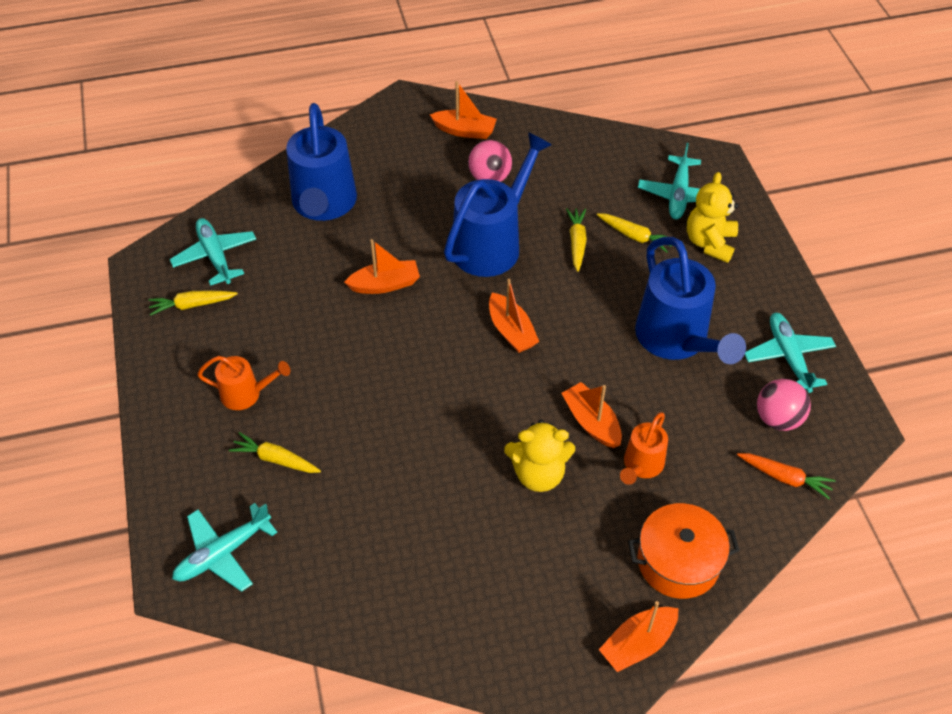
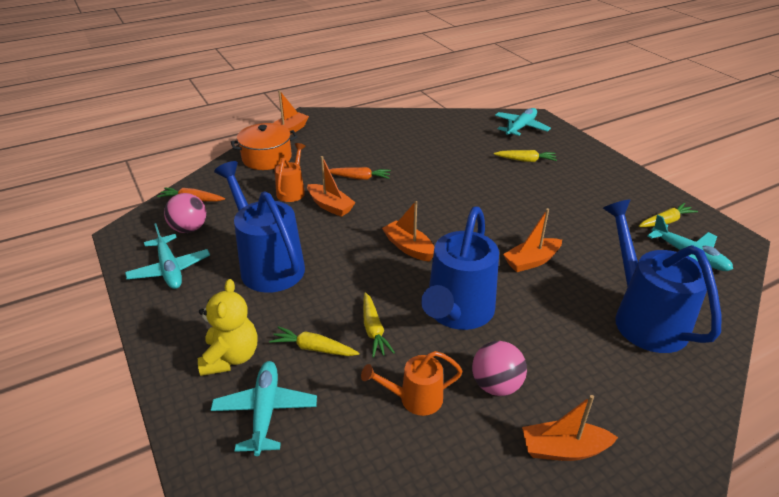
camera: 165 degrees right, 15 degrees down
orange watering can [197,356,290,410] -> orange watering can moved to [361,351,463,416]
yellow teddy bear [504,420,575,492] -> orange carrot [329,167,391,180]

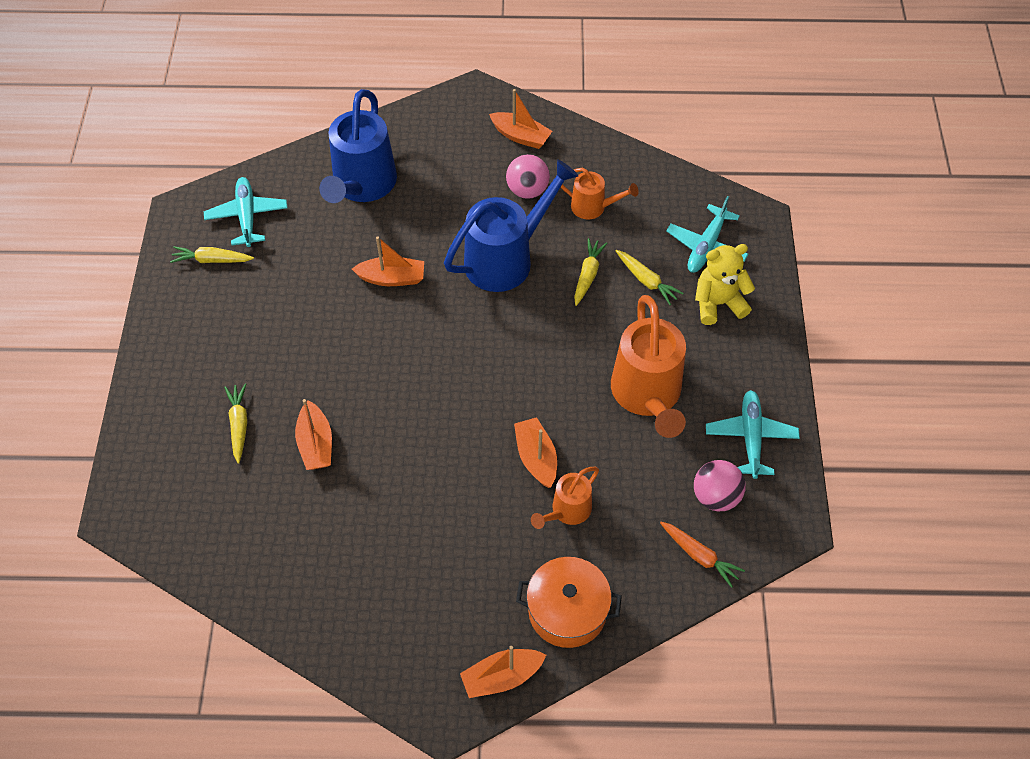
camera: 150 degrees left, 20 degrees up
yellow teddy bear [198,279,257,376] -> yellow teddy bear turned 45 degrees clockwise [695,244,755,325]
blue watering can [214,161,305,293] -> orange watering can [611,295,686,438]
orange carrot [329,167,391,180] -> none
orange boat [382,201,434,261] -> orange boat moved to [295,399,332,470]
yellow carrot [494,150,557,162] -> yellow carrot turned 45 degrees clockwise [224,384,247,463]
turquoise plane [495,108,551,137] -> none

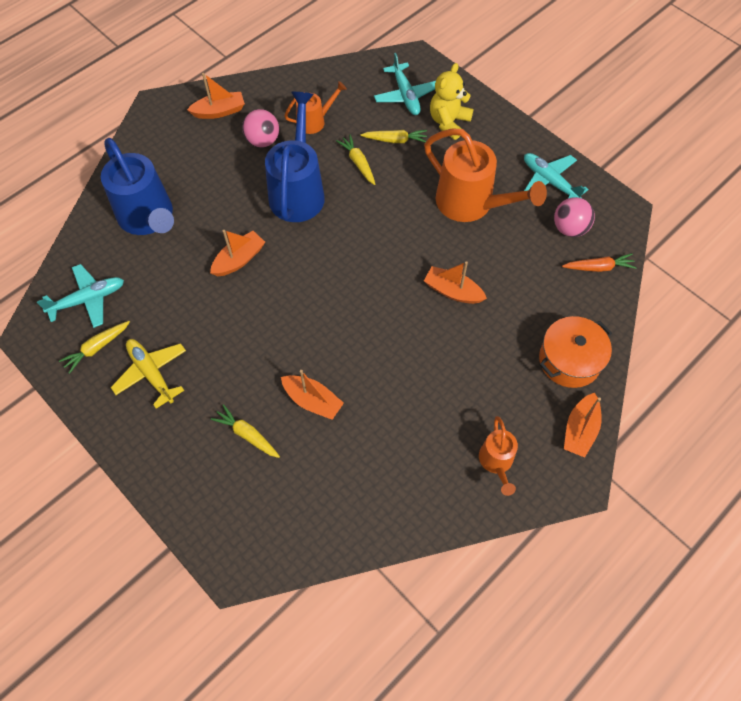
camera: 45 degrees left, 5 degrees up
turquoise plane [204,177,287,247] -> turquoise plane turned 120 degrees clockwise [37,264,124,328]
orange watering can [531,467,599,529] -> orange watering can moved to [479,416,518,496]
none -> yellow plane [110,339,186,409]

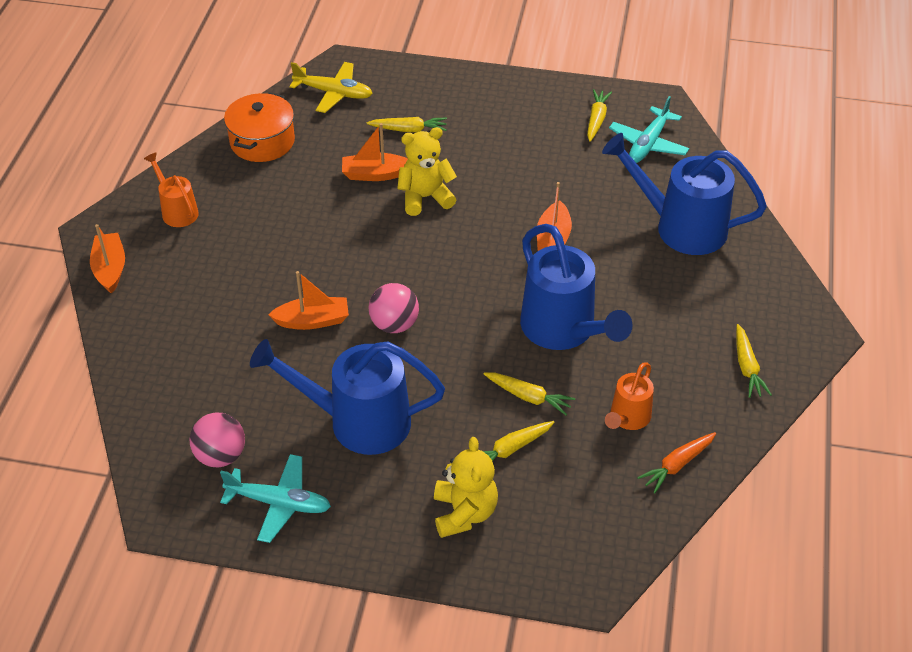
camera: 145 degrees right, 15 degrees down
yellow plane [110,339,186,409] -> yellow plane moved to [289,62,373,113]
orange boat [187,73,245,119] -> yellow carrot [736,324,772,398]
pink ball [242,109,279,148] -> pink ball moved to [369,283,419,333]
turquoise plane [374,53,436,115] -> none
orange watering can [424,128,547,222] -> blue watering can [250,339,445,455]
orange pot [539,316,612,388] -> orange pot moved to [224,92,295,162]
orange carrot [562,253,637,272] -> orange carrot moved to [637,432,716,493]
none -> yellow teddy bear [397,127,457,216]

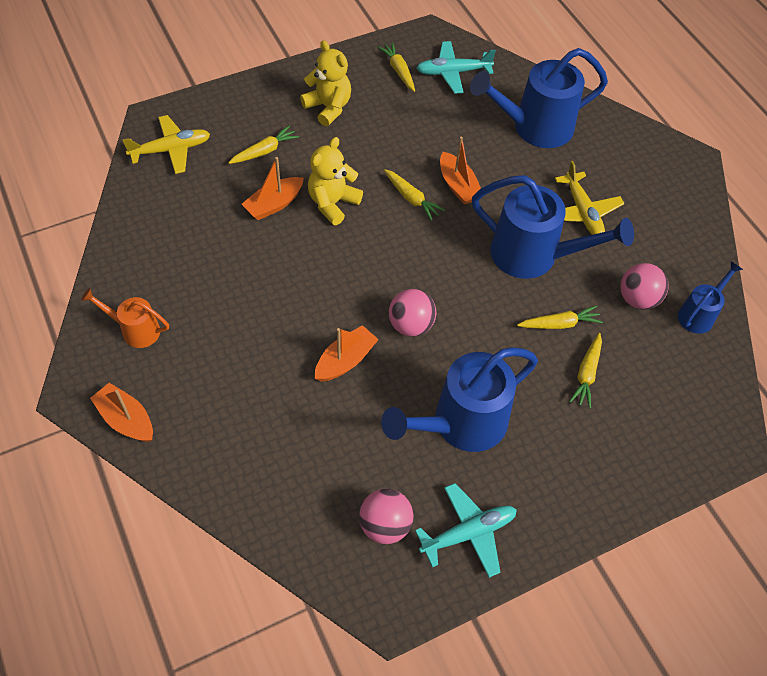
camera: 40 degrees left, 10 degrees up
orange pot [224,92,295,162] -> none
yellow teddy bear [434,437,498,538] -> yellow teddy bear moved to [300,40,351,126]
orange watering can [605,362,654,430] -> pink ball [620,263,669,310]
turquoise plane [609,96,689,163] -> turquoise plane turned 90 degrees clockwise [416,41,496,94]
orange carrot [637,432,716,493] -> blue watering can [678,261,743,334]
yellow carrot [736,324,772,398] -> yellow carrot moved to [384,169,445,221]
none -> yellow plane [555,161,625,235]

